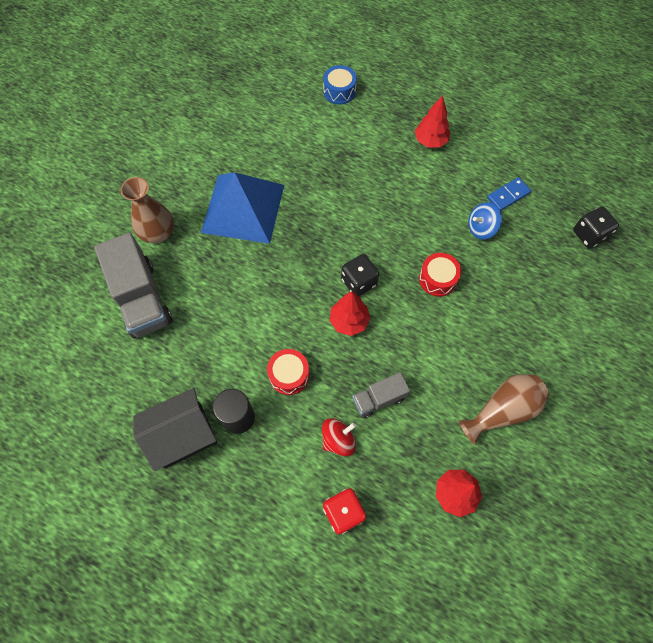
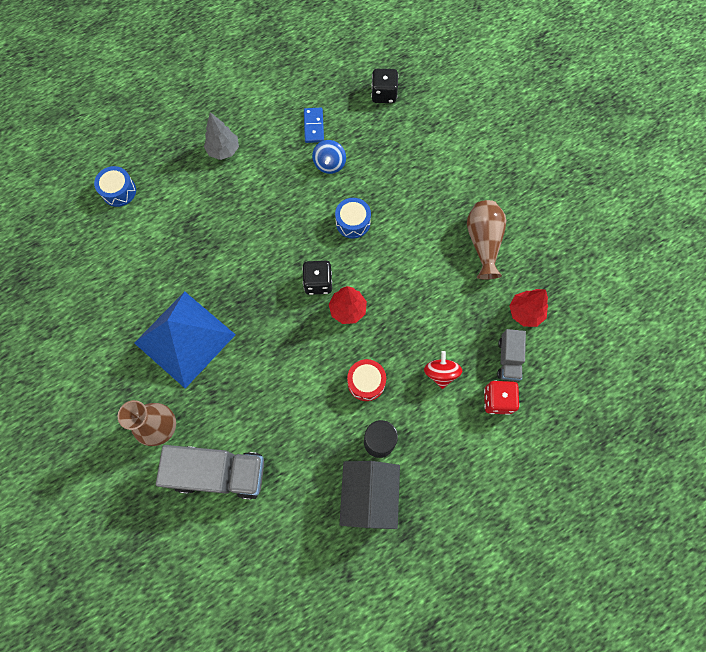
camera: 60 degrees left, 5 degrees up
grey truck [352,372,410,418] -> grey truck moved to [497,329,526,381]
red tree [415,95,450,148] -> grey tree [204,112,239,160]
red drum [419,253,461,297] -> blue drum [335,198,371,239]

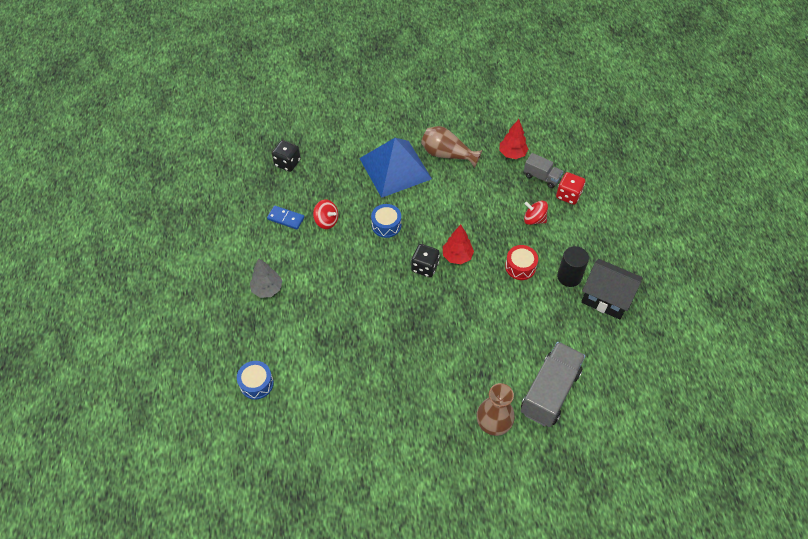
camera: 65 degrees left, 15 degrees down
blue pyramid [134,292,236,388] -> blue pyramid moved to [359,138,432,198]
blue spinning top [312,140,346,174] -> red spinning top [313,200,338,229]

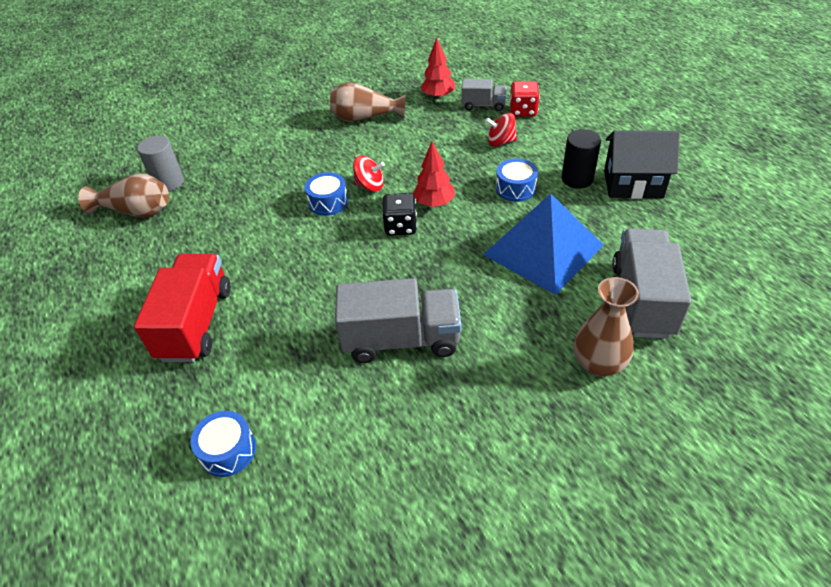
camera: 20 degrees left, 10 degrees down
grey tree [250,258,282,298] -> red truck [134,254,231,362]
blue domino [267,205,304,230] -> none
black dice [272,140,301,172] -> grey cylinder [137,136,184,192]
red spinning top [313,200,338,229] -> red spinning top moved to [353,156,385,192]
blue pyramid [359,138,432,198] -> blue pyramid moved to [483,193,604,295]
red drum [505,245,538,280] -> blue drum [496,158,538,202]
none -> brown vase [78,174,169,218]
none -> grey truck [335,278,461,363]

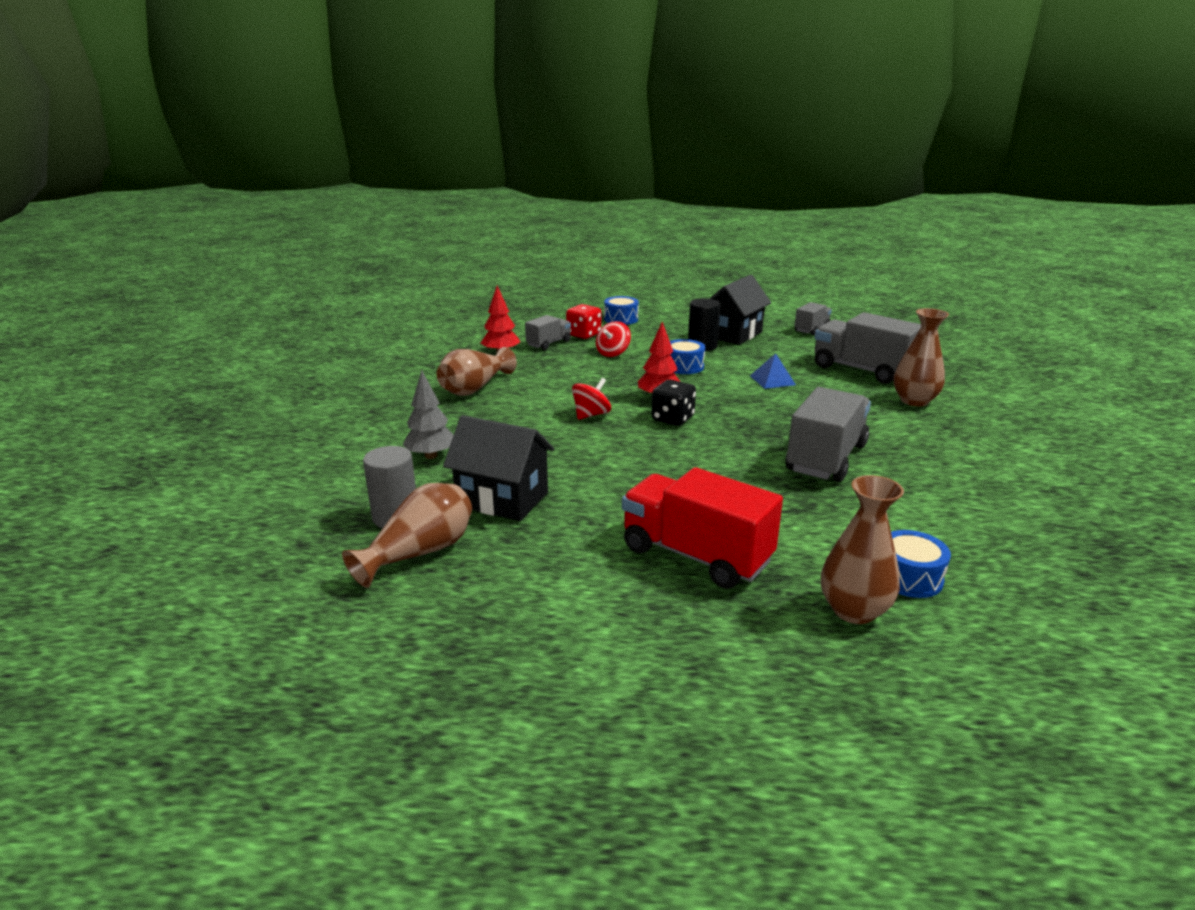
camera: 60 degrees left, 20 degrees down
blue drum [305,172,348,216] -> blue drum moved to [604,296,639,325]
blue pyramid [483,193,604,295] -> blue pyramid [750,353,796,389], size x0.43
none -> grey tree [403,370,454,459]
none -> black house [443,415,554,521]
none -> grey truck [794,302,832,335]
none -> brown vase [821,475,904,624]

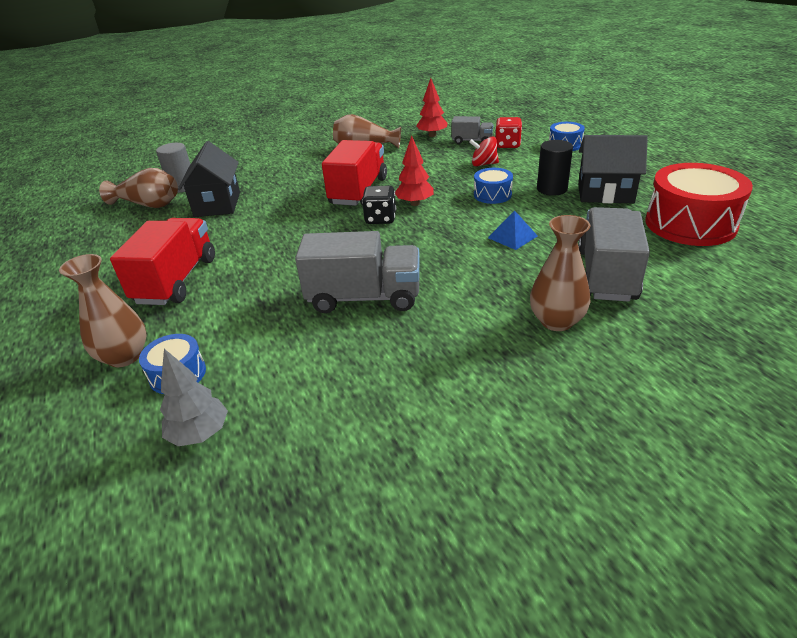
camera: 65 degrees right, 10 degrees up
grey tree [403,370,454,459] -> grey tree moved to [160,349,228,446]
red spinning top [572,378,611,420] -> red truck [322,140,387,206]
grey truck [794,302,832,335] -> red drum [645,163,753,246]

